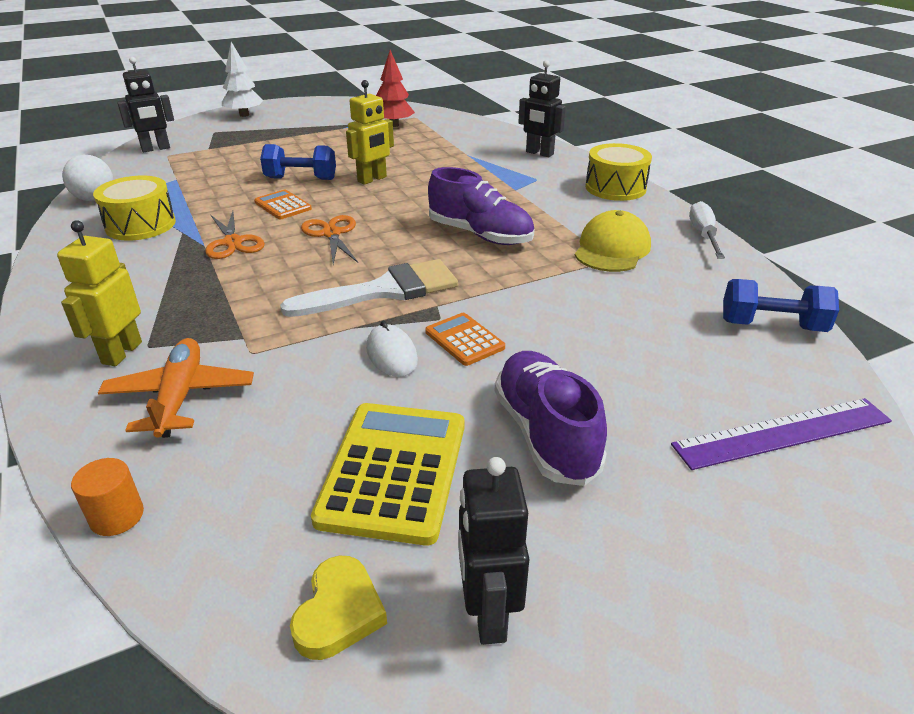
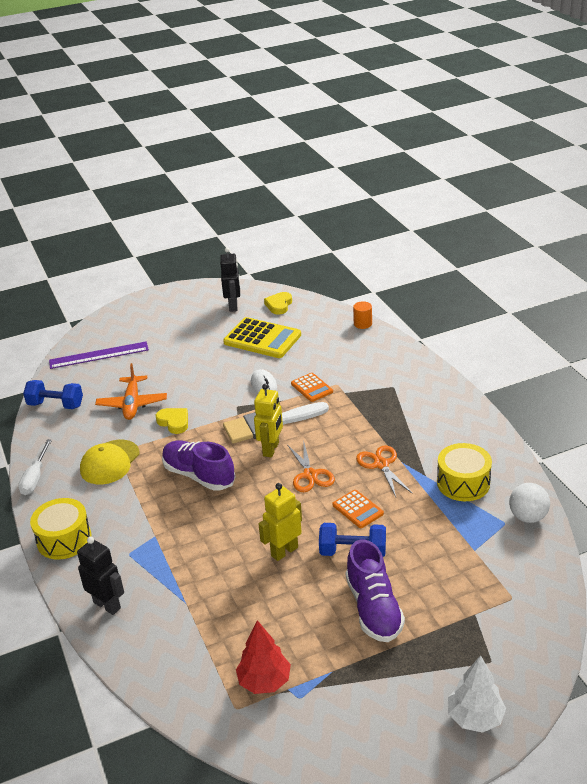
camera: 175 degrees left, 0 degrees up
yellow robot [57,220,142,366] -> yellow robot moved to [254,384,283,457]
orange plane [98,338,254,438] -> orange plane moved to [95,363,167,420]
black robot [117,57,174,152] -> none
yellow calculator [311,403,464,546] -> yellow calculator turned 75 degrees counterclockwise [223,317,301,358]
orange calculator [425,313,505,366] -> orange calculator moved to [291,373,333,402]
purple shoe [495,351,607,486] -> purple shoe moved to [346,539,405,642]
none -> yellow heart [156,408,188,434]

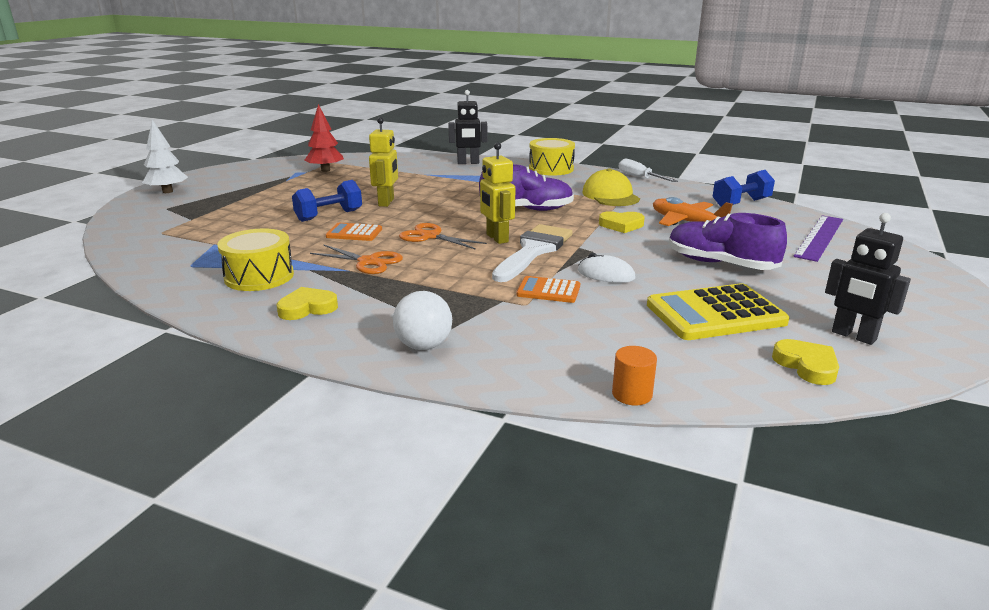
camera: 135 degrees right, 10 degrees down
purple shoe [346,539,405,642] -> purple shoe moved to [669,213,787,270]
white ball [509,483,550,523] -> white ball moved to [393,291,452,350]
none -> yellow heart [277,287,338,320]

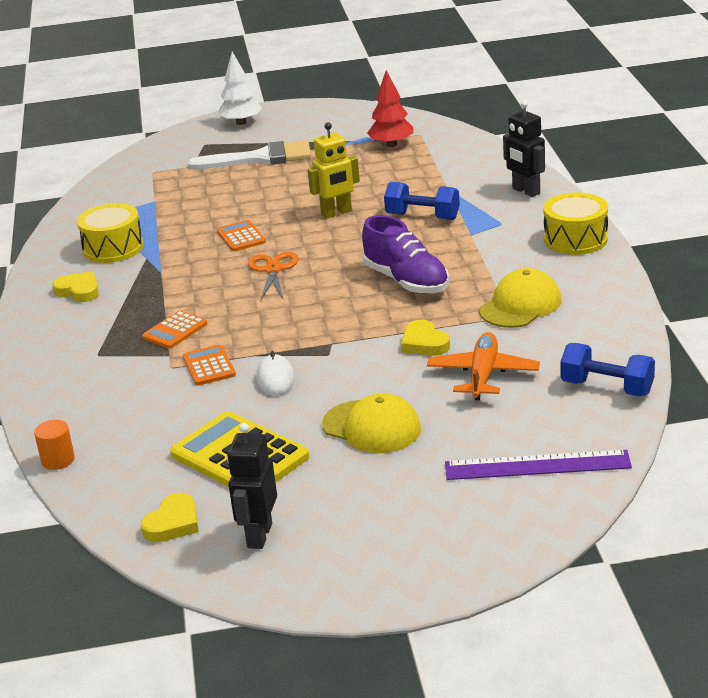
camera: 60 degrees right, 5 degrees up
blue dumbbell [292,180,362,222] -> blue dumbbell moved to [384,182,460,220]
orange scissors [310,244,403,274] -> none
white ball [393,291,452,350] -> none
yellow robot [480,142,515,244] -> none
white brush [492,224,573,282] -> white brush moved to [188,140,311,169]
white screwdriver [619,158,678,182] -> none
purple shoe [669,213,787,270] -> yellow cap [322,393,421,453]
none -> orange calculator [142,311,207,349]

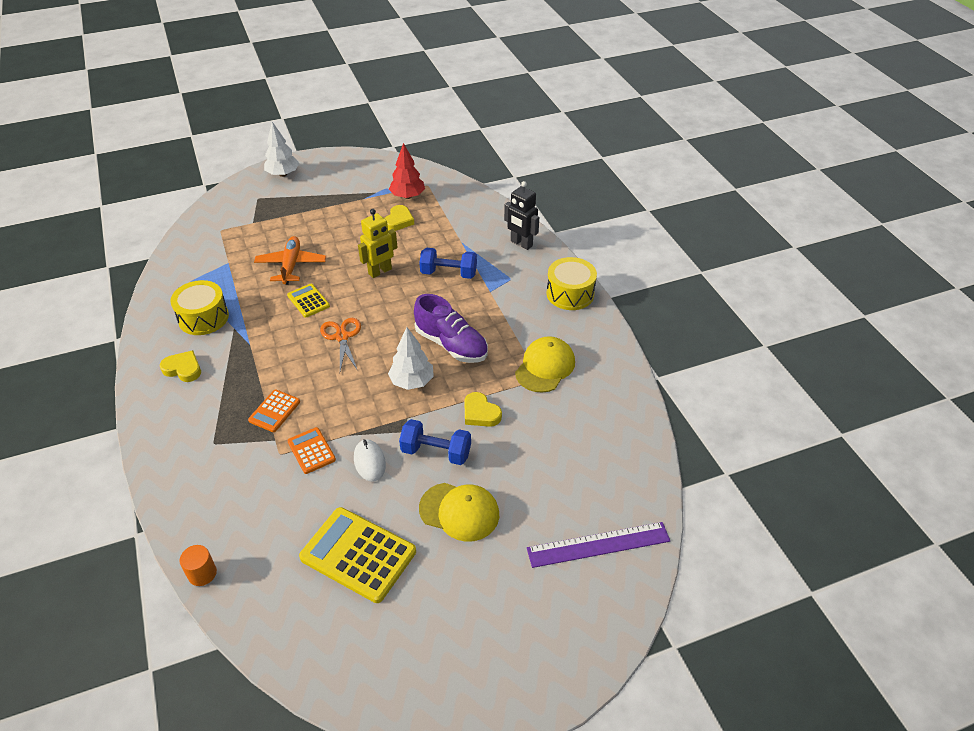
camera: 15 degrees left, 15 degrees up
yellow heart [141,493,199,542] -> yellow heart moved to [384,205,414,231]
white brush [188,140,311,169] -> none
orange calculator [217,220,266,251] -> yellow calculator [287,284,330,318]
black robot [227,423,277,549] -> none
orange plane [427,332,540,400] -> orange plane moved to [254,236,326,285]
blue dumbbell [560,343,655,396] -> blue dumbbell moved to [399,419,471,465]
none -> white tree [388,327,434,390]

